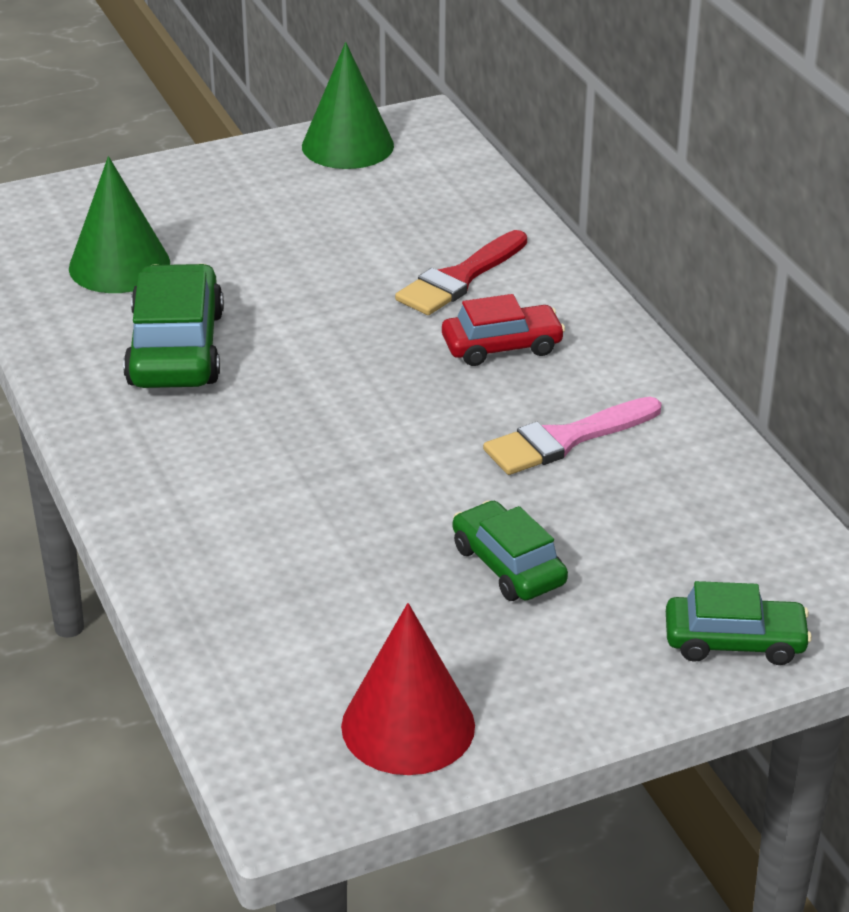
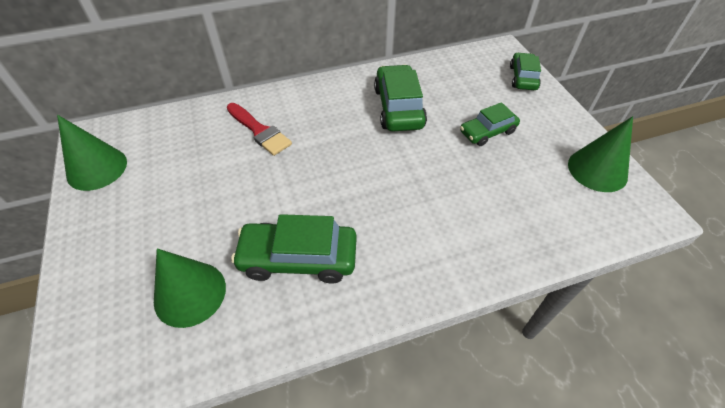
camera: 85 degrees left, 15 degrees up
red cone [341,603,475,775] -> green cone [568,116,633,192]
red car [442,294,565,366] -> none
pink brush [483,397,662,475] -> green car [374,65,427,132]

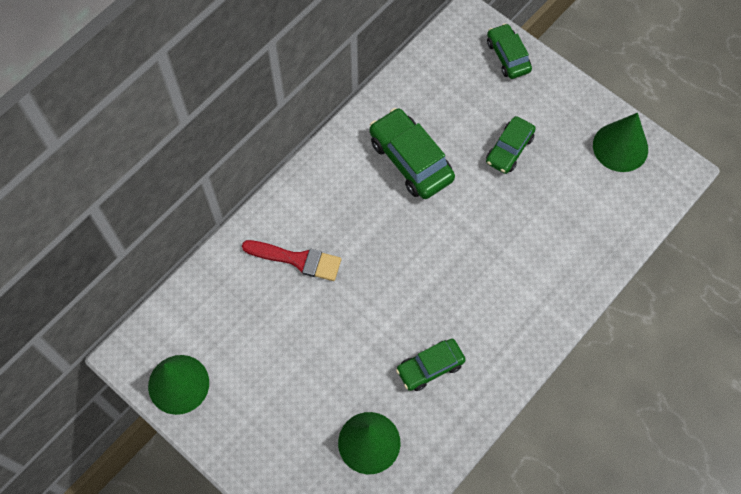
camera: 30 degrees left, 15 degrees up
green car [231,214,357,284] -> green car [396,339,466,391], size x0.63

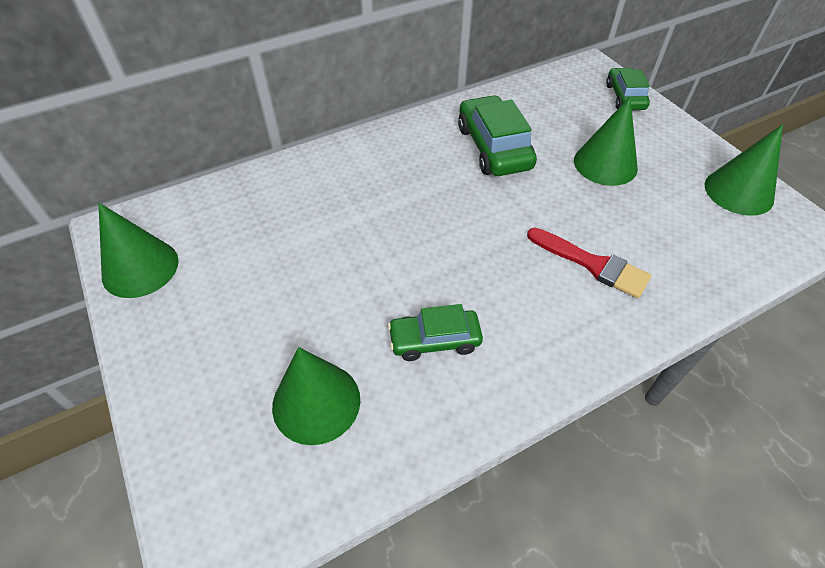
camera: 20 degrees right, 15 degrees down
red brush [242,240,341,281] -> red brush moved to [527,228,652,298]
green car [486,116,536,174] -> green cone [574,97,638,186]

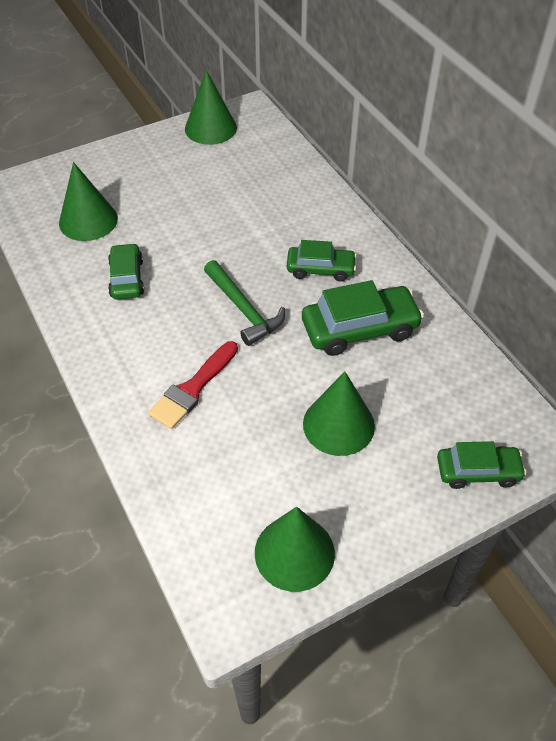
camera: 90 degrees right, 0 degrees up
none -> green hammer [204,260,285,346]
none -> green car [287,240,357,282]

